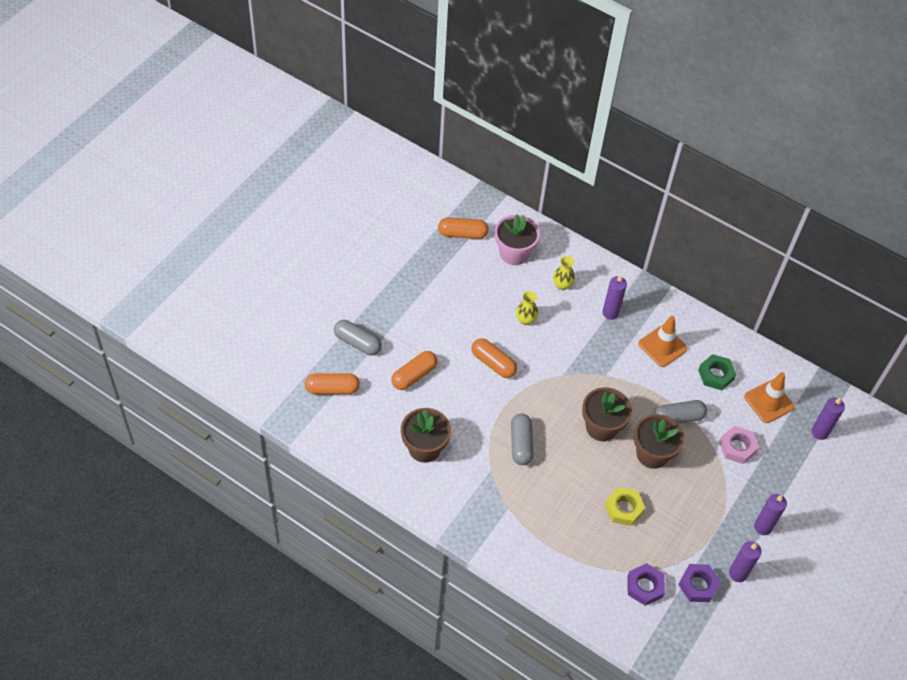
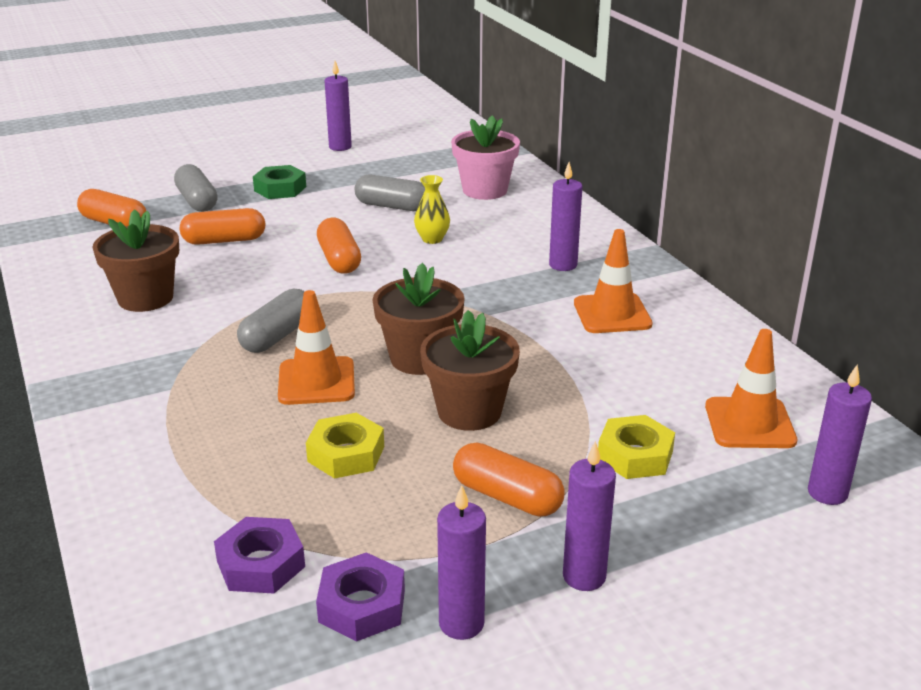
camera: 35 degrees right, 25 degrees down
orange capsule [438,217,489,239] -> orange capsule moved to [453,443,565,517]
yellow vase [553,256,575,290] -> none
grey capsule [654,400,707,424] -> grey capsule moved to [355,175,425,211]
green nut [698,354,736,390] -> green nut moved to [253,165,306,199]
pink nut [719,426,759,464] -> yellow nut [598,415,675,479]
none -> orange traffic cone [278,290,355,405]
none -> purple candle [325,61,352,151]

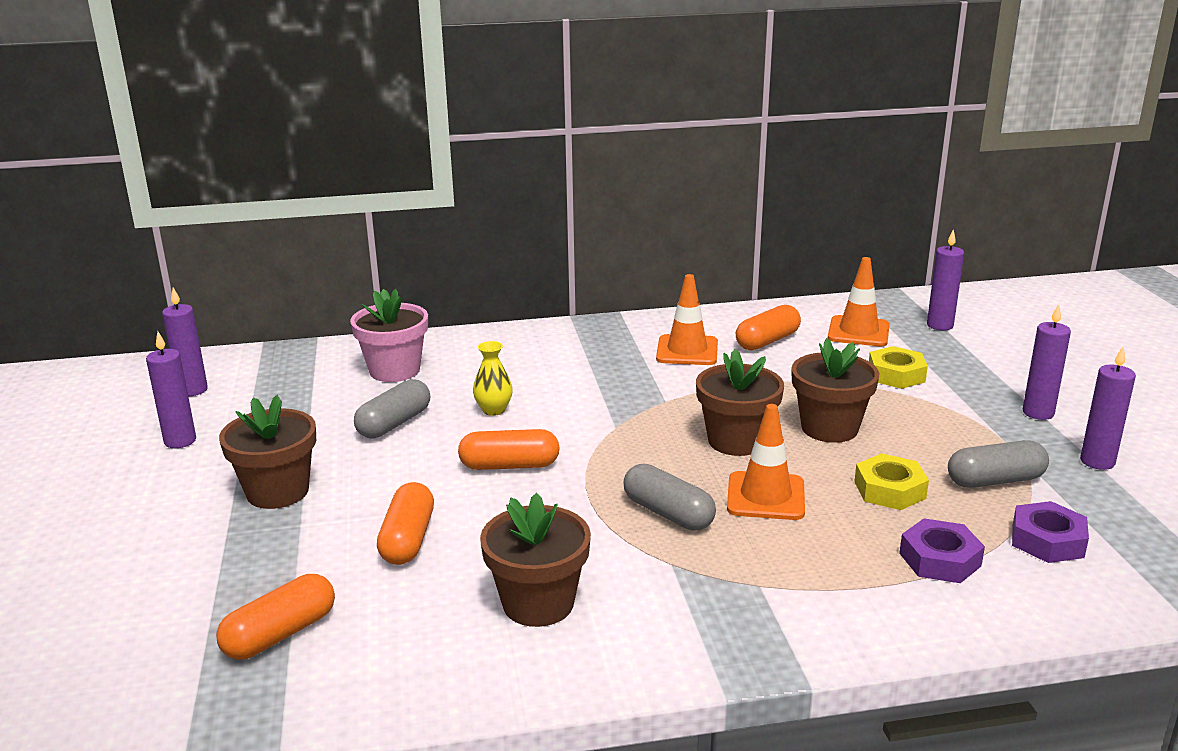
camera: 75 degrees left, 5 degrees down
grey capsule [174,164,218,212] -> grey capsule moved to [948,440,1049,488]
green nut [253,165,306,199] -> brown flower pot [219,395,316,509]
purple nut [316,552,405,642] -> purple nut moved to [899,518,985,583]
orange capsule [453,443,565,517] -> orange capsule moved to [736,305,801,350]
purple candle [549,162,582,271] -> purple candle moved to [162,288,208,396]

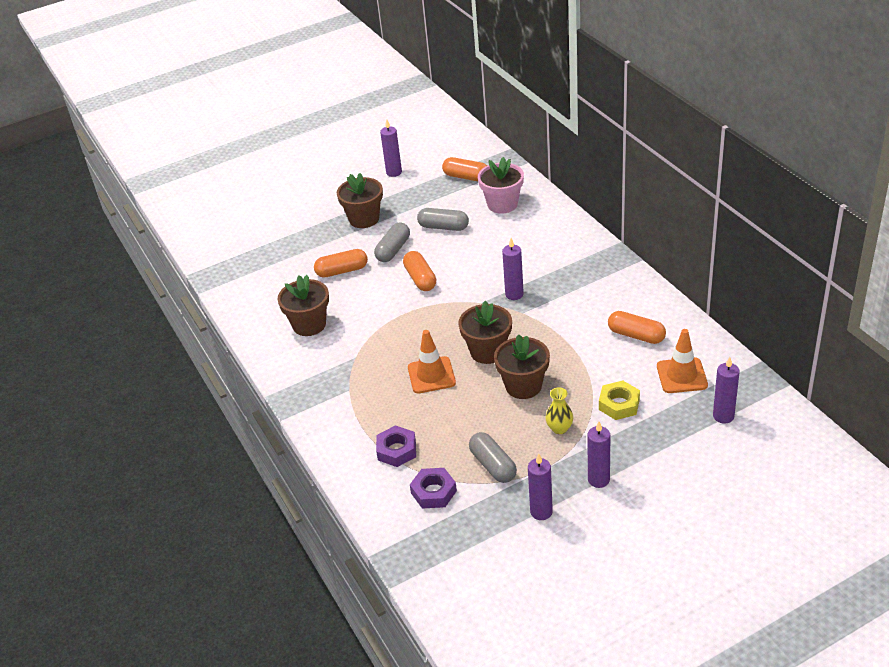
camera: 75 degrees right, 15 degrees up
purple candle [162,288,208,396] -> purple candle moved to [502,238,524,300]
orange capsule [216,574,335,660] -> orange capsule moved to [442,157,487,181]
yellow vase [473,341,513,416] -> yellow vase moved to [545,387,573,434]
grey capsule [624,464,716,530] -> grey capsule moved to [374,222,410,262]
orange traffic cone [656,274,718,365] -> none
yellow nut [854,453,929,510] -> none

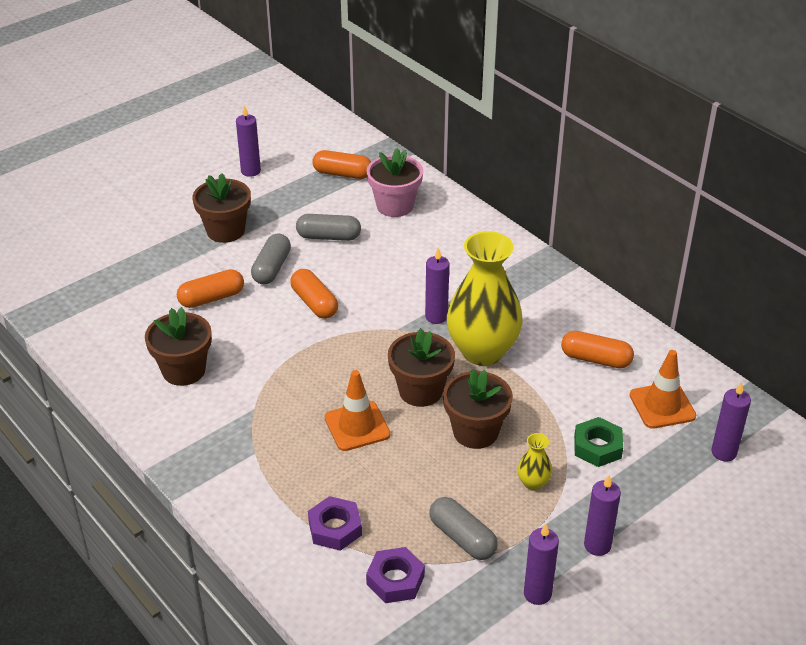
camera: 15 degrees left, 0 degrees up
yellow nut [599,380,640,420] -> green nut [574,417,623,467]
none -> yellow vase [447,231,523,366]

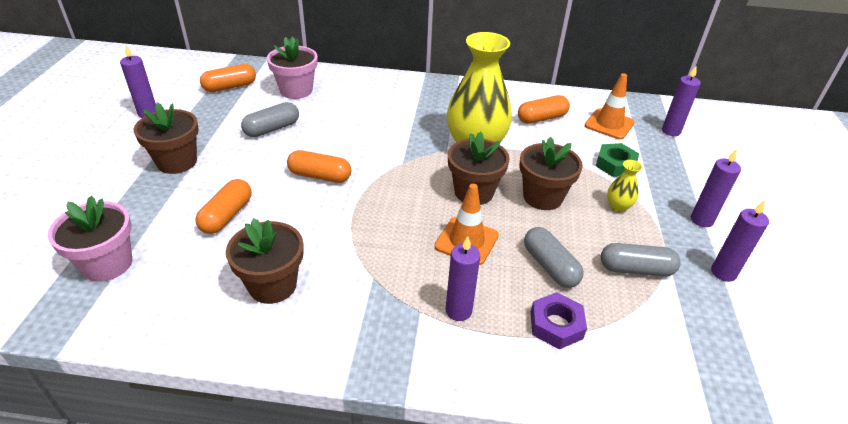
camera: 45 degrees left, 0 degrees up
grey capsule [251,234,291,285] -> grey capsule moved to [524,227,584,288]
purple nut [366,547,425,603] -> none
purple candle [425,248,449,324] -> purple candle moved to [446,236,480,321]
none -> pink flower pot [48,196,132,282]

